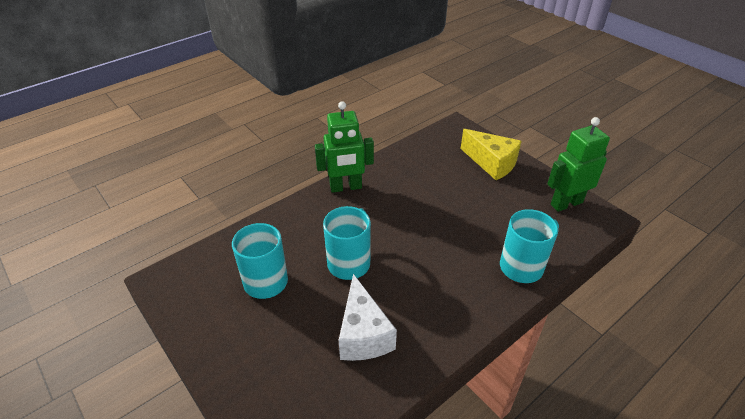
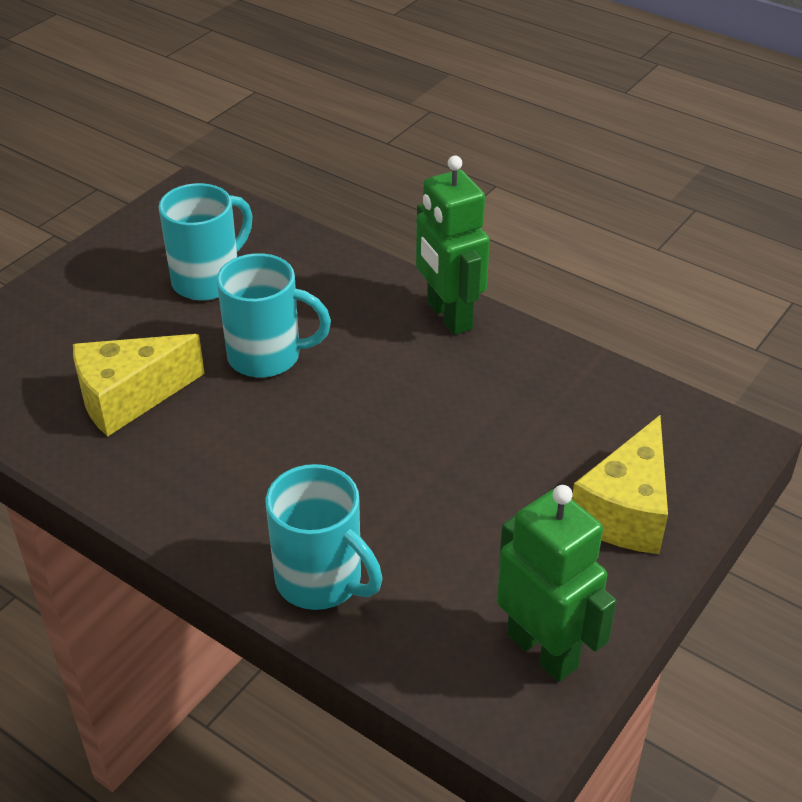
camera: 75 degrees right, 0 degrees up
white cheese [339,274,397,361] -> yellow cheese [73,334,205,437]

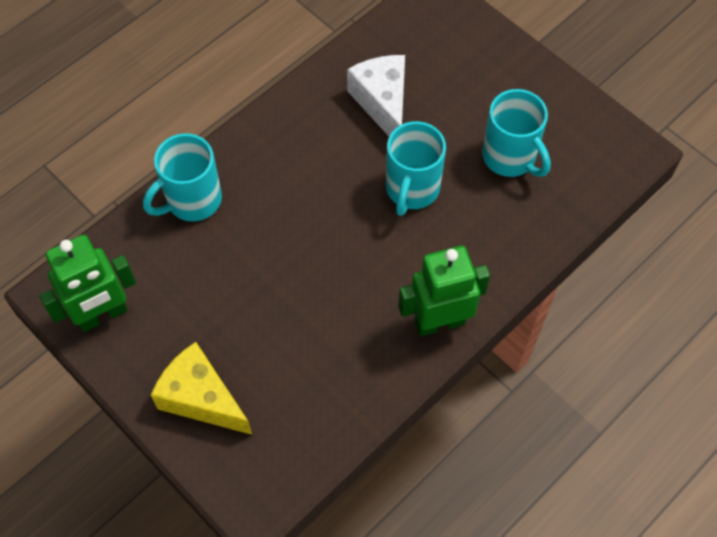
camera: 100 degrees right, 20 degrees up
yellow cheese [73,334,205,437] -> white cheese [347,55,405,136]

